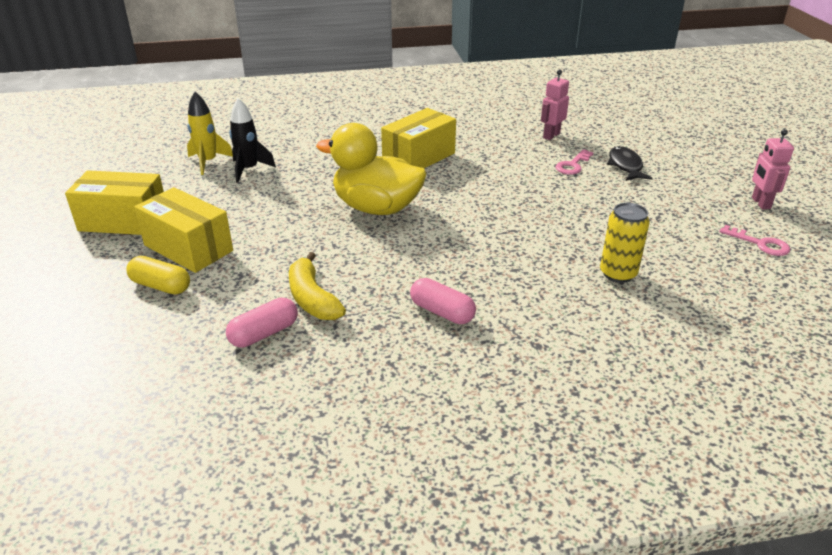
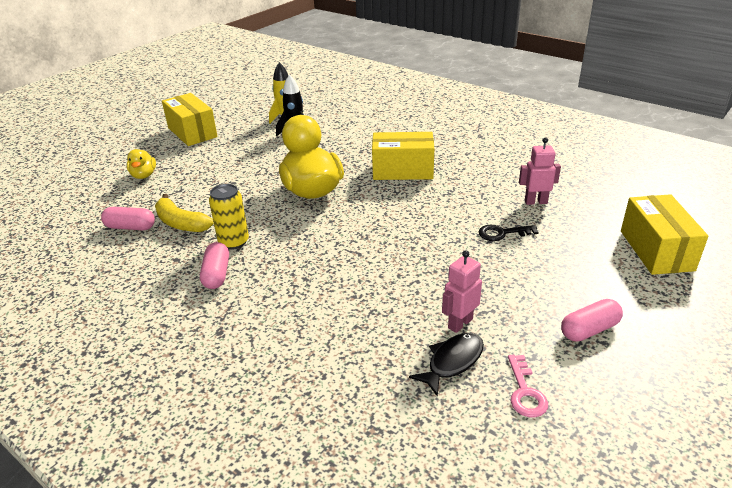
camera: 50 degrees right, 0 degrees up
yellow capsule [126,256,190,295] -> yellow duck [127,149,156,179]
yellow box [134,187,233,273] -> yellow box moved to [621,194,709,275]
yellow banana [289,252,346,320] -> yellow banana turned 75 degrees counterclockwise [155,194,214,232]
pink key [555,149,594,175] -> black key [479,225,539,241]
yellow can [600,203,650,283] -> yellow can moved to [209,184,249,250]
black fish [607,146,653,181] -> black fish moved to [409,333,484,397]
pink robot [752,129,794,209] -> pink robot moved to [442,250,482,333]
none -> pink capsule [561,299,623,342]

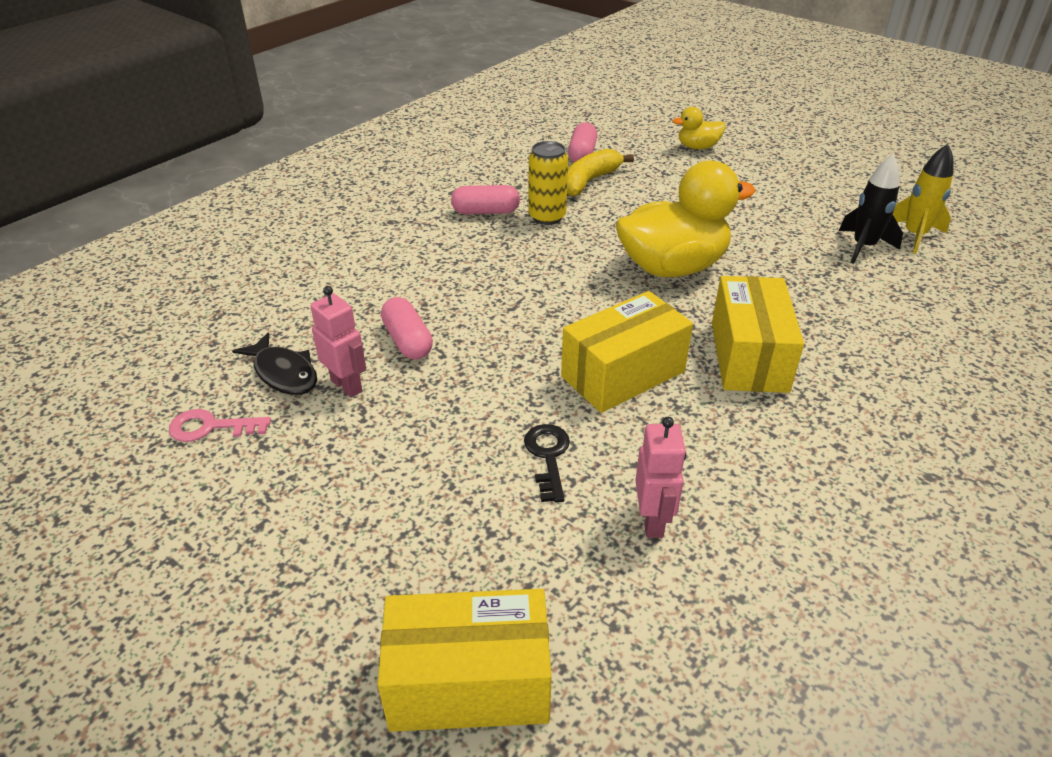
camera: 90 degrees right, 5 degrees up
yellow box [162,93,218,146] -> yellow box moved to [561,291,693,413]
pink capsule [561,299,623,342] -> pink capsule moved to [381,297,433,360]

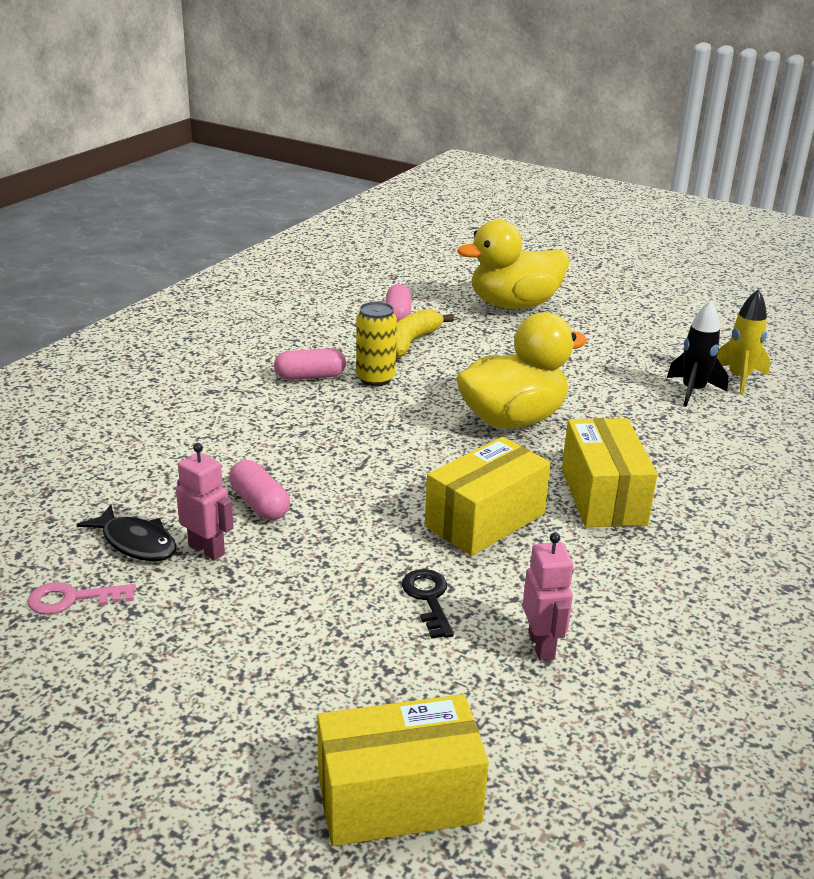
camera: 10 degrees left, 10 degrees down
yellow duck [672,107,726,149] -> yellow duck [457,220,570,309], size x2.08

